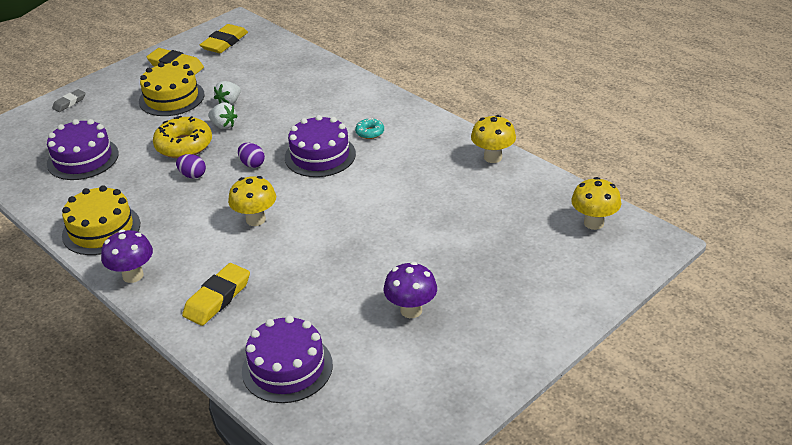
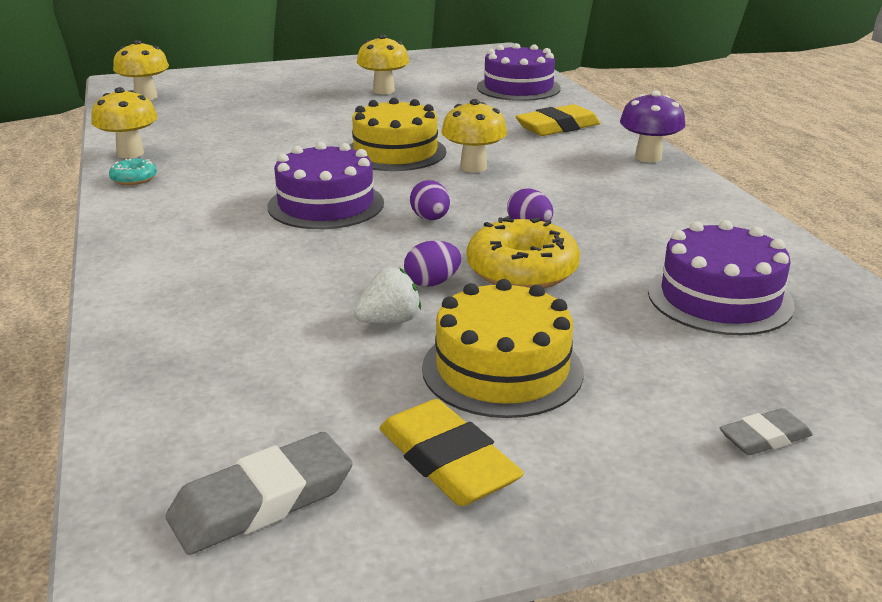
camera: 155 degrees left, 10 degrees down
yellow cake [62,185,140,255] -> yellow cake moved to [350,98,446,171]
yellow eraser [200,24,248,53] -> grey eraser [166,432,353,555]
white strawberry [208,103,237,129] -> purple egg [404,241,461,287]
turquoise donut [355,118,384,139] -> turquoise donut moved to [109,159,157,185]
purple mushroom [384,262,437,318] -> yellow mushroom [357,34,409,94]

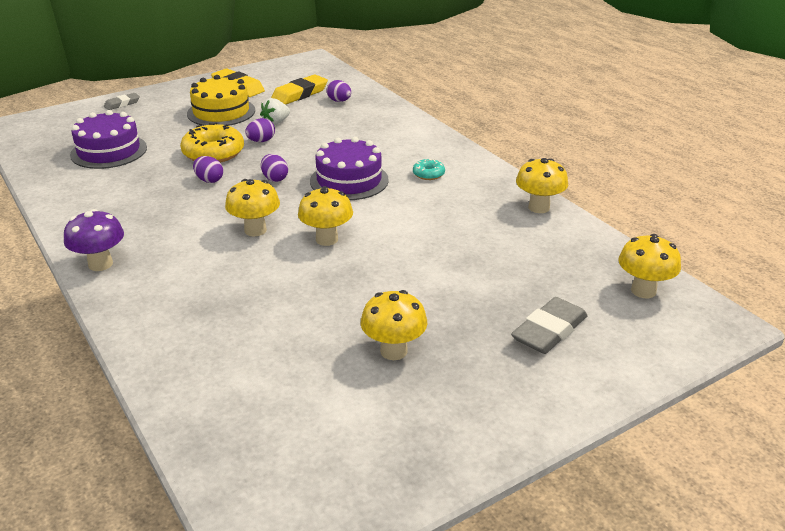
camera: 165 degrees right, 5 degrees up
turquoise donut [109,159,157,185] -> turquoise donut moved to [413,159,445,180]
grey eraser [166,432,353,555] -> grey eraser moved to [511,297,588,354]
yellow cake [350,98,446,171] -> yellow mushroom [298,186,353,246]
purple cake [477,43,561,101] -> none
yellow eraser [515,104,600,136] -> yellow eraser moved to [271,74,328,105]
none -> purple egg [326,80,351,102]

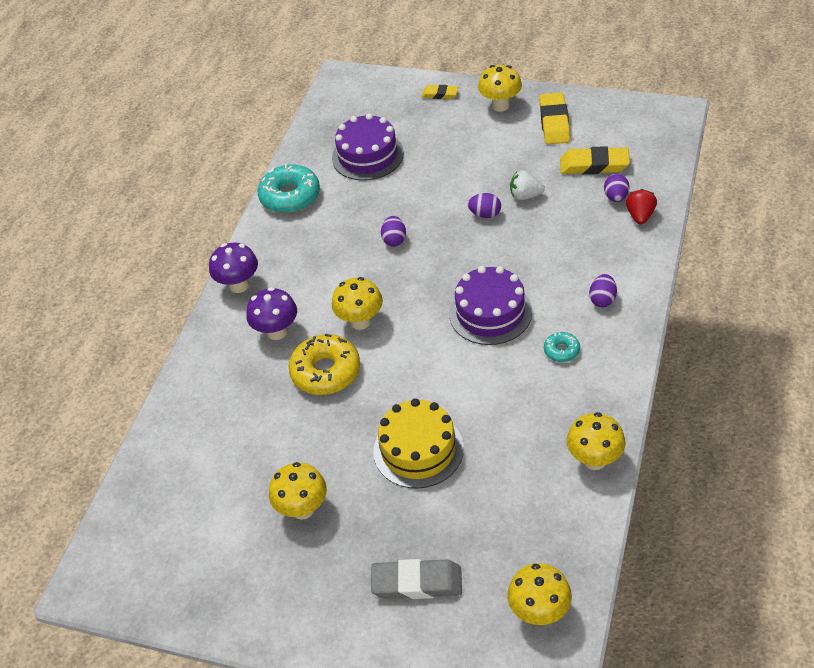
camera: 55 degrees right, 15 degrees up
grey eraser [104,93,140,110] -> yellow eraser [422,85,458,99]
yellow donut [180,123,244,163] -> yellow donut moved to [288,334,360,395]
yellow cake [187,75,255,126] -> yellow cake moved to [373,398,464,489]
purple egg [261,154,288,182] -> purple egg moved to [589,274,617,307]
yellow mushroom [298,186,353,246] -> yellow mushroom moved to [478,65,522,112]
none -> purple mushroom [246,287,297,340]
none -> turquoise donut [258,164,320,213]
none -> red strawberry [626,189,657,225]

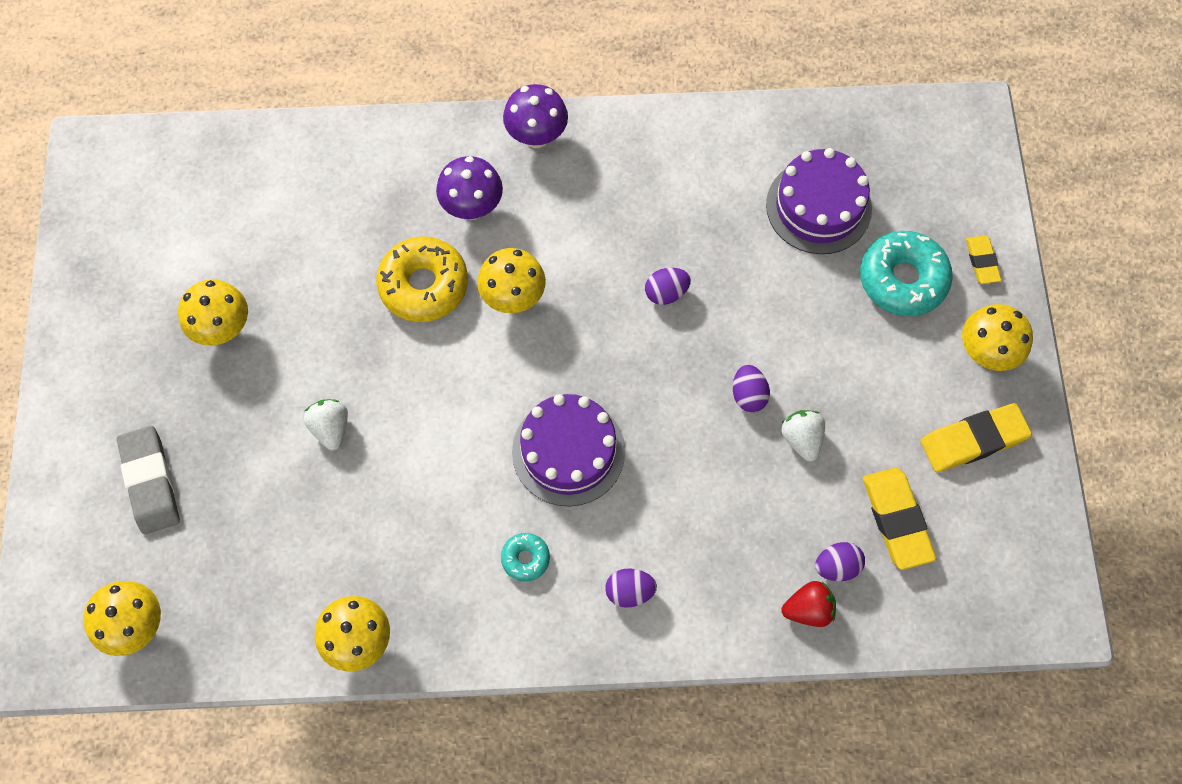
camera: 65 degrees right, 20 degrees up
turquoise donut [258,164,320,213] -> turquoise donut moved to [860,231,953,316]
yellow cake [373,398,464,489] -> white strawberry [304,399,348,450]

